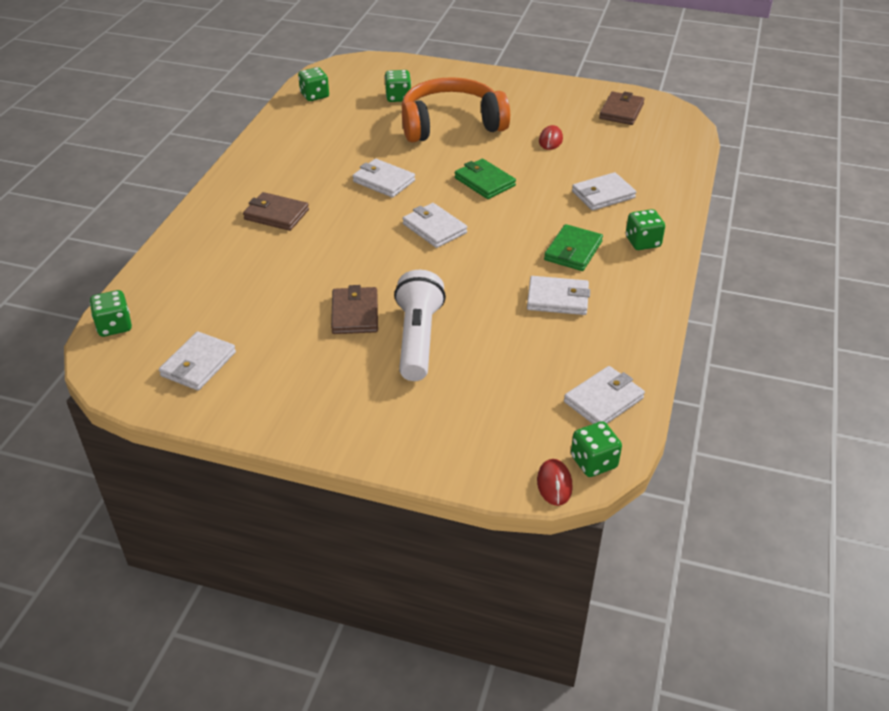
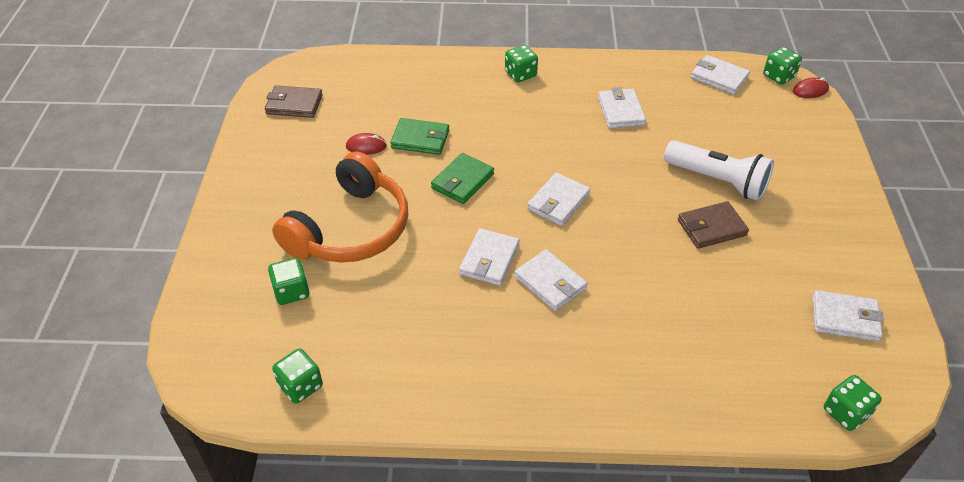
camera: 105 degrees left, 5 degrees up
brown wallet [243,192,309,231] -> none
white flashlight [394,270,446,381] -> white flashlight turned 135 degrees counterclockwise [664,140,774,201]
orange headphones [402,77,510,142] -> orange headphones turned 120 degrees counterclockwise [272,151,408,263]
green wallet [544,224,603,271] -> green wallet moved to [390,118,449,155]
white wallet [572,172,636,211] -> white wallet moved to [514,249,588,311]

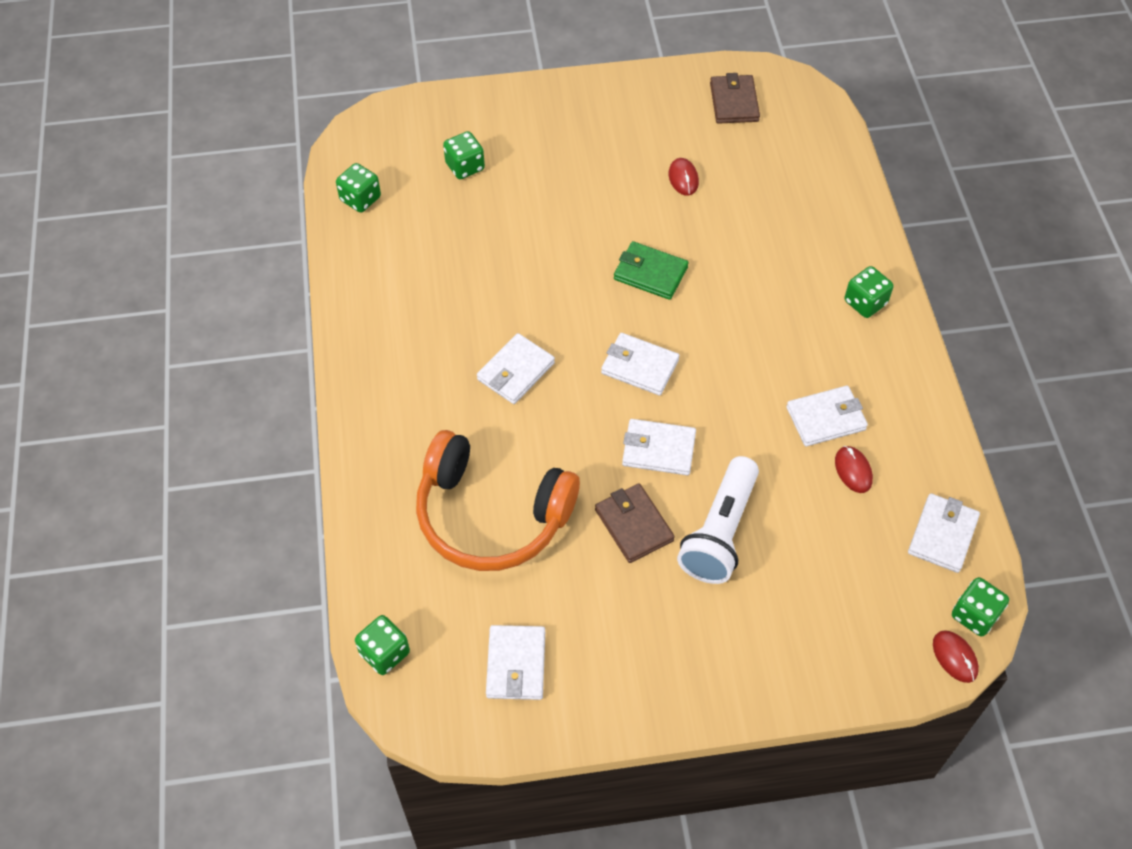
camera: 80 degrees right, 10 degrees up
orange headphones [272,151,408,263] -> orange headphones moved to [416,430,580,571]
green wallet [390,118,449,155] -> none
white wallet [459,228,519,286] -> white wallet moved to [622,419,696,475]
none -> red mouse [835,446,873,493]

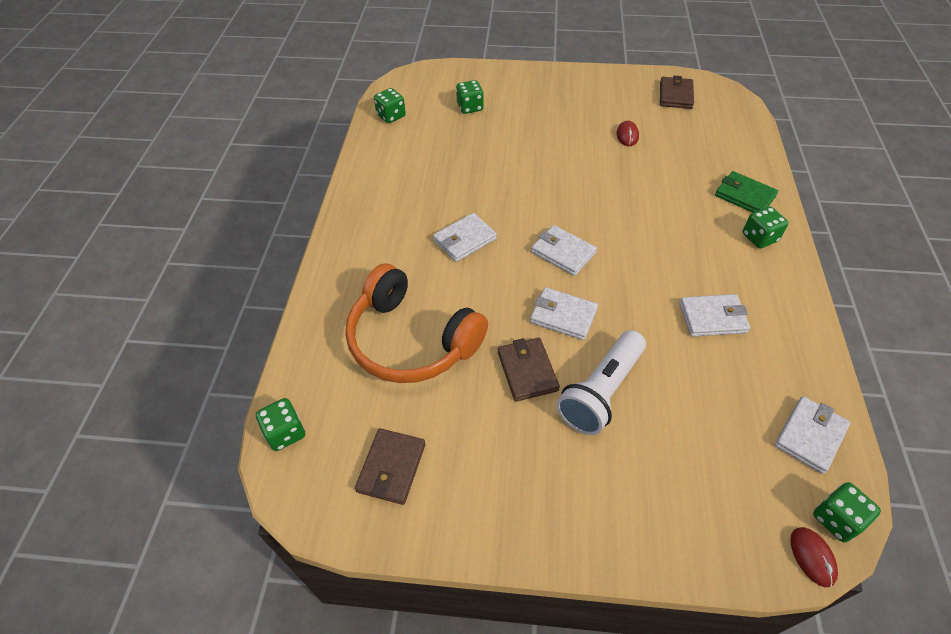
camera: 15 degrees right, 5 degrees down
white wallet [486,625,545,700] -> brown wallet [355,428,425,505]
green wallet [614,241,689,300] -> green wallet moved to [715,171,778,213]
red mouse [835,446,873,493] -> none

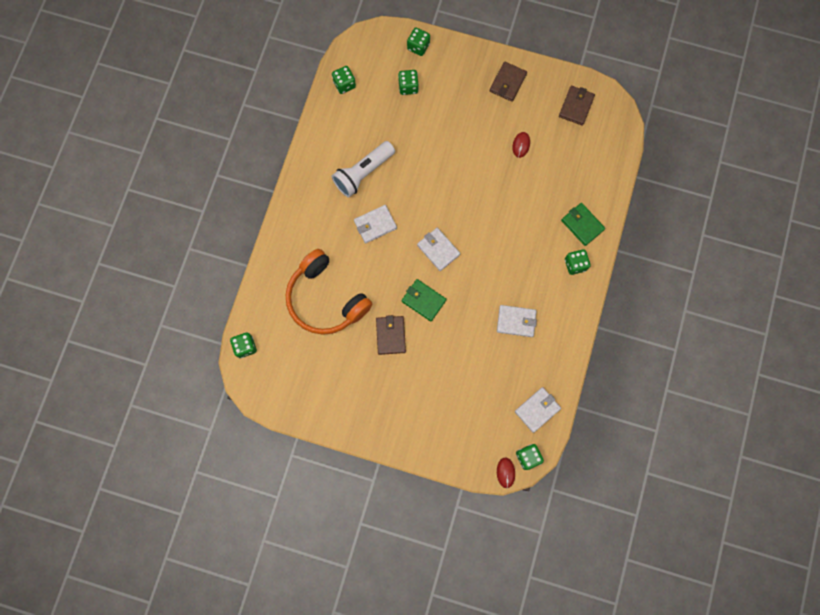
camera: 10 degrees right, 25 degrees up
brown wallet [355,428,425,505] -> brown wallet moved to [490,61,527,102]
white wallet [530,287,598,340] -> green wallet [402,279,446,321]
white flashlight [556,330,646,435] -> white flashlight moved to [332,141,395,197]
none -> green dice [407,28,430,56]

